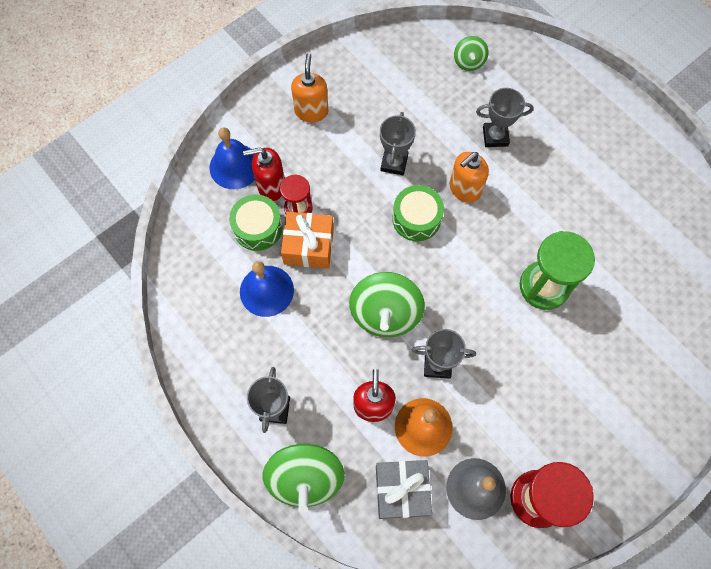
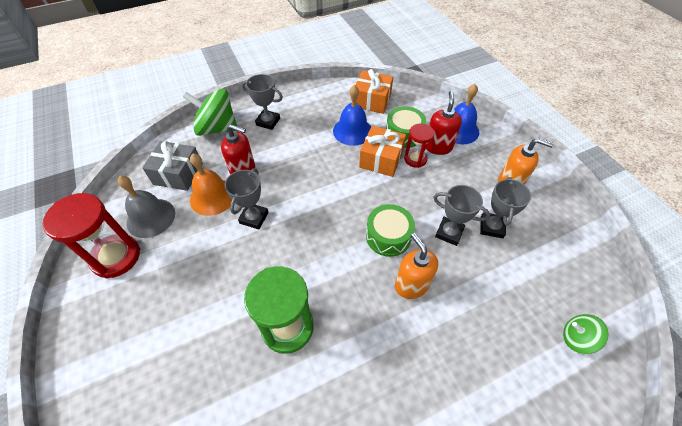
camera: 105 degrees right, 15 degrees down
green spinning top [349,272,425,337] -> none
grey trophy [476,88,533,147] -> grey trophy moved to [480,177,531,238]
none -> orange gift [355,69,393,114]

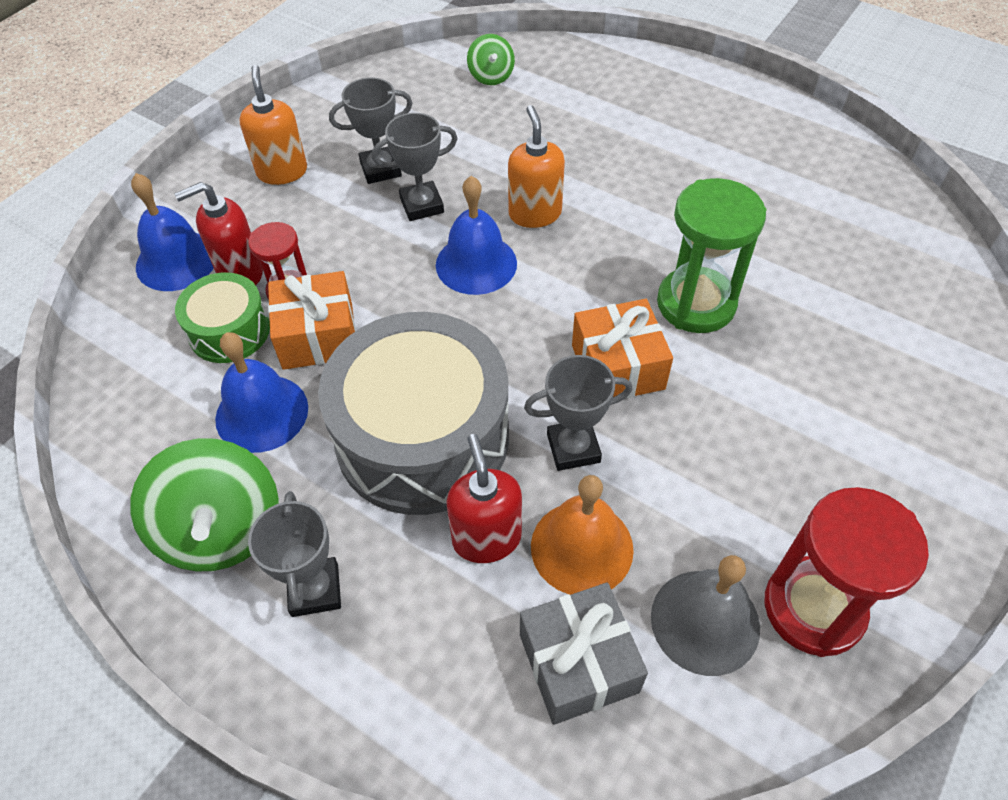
camera: 120 degrees left, 0 degrees up
green spinning top [183,88,237,136] -> green spinning top moved to [130,438,279,571]
orange gift [355,69,393,114] -> orange gift moved to [572,299,673,398]
green drum [366,204,415,257] -> blue bell [436,176,517,295]
orange soap dispenser [395,233,438,299] -> orange soap dispenser turned 135 degrees clockwise [508,105,565,228]
grey trophy [433,185,490,246] -> grey trophy turned 75 degrees clockwise [372,113,457,221]
none -> grey drum [318,312,509,515]

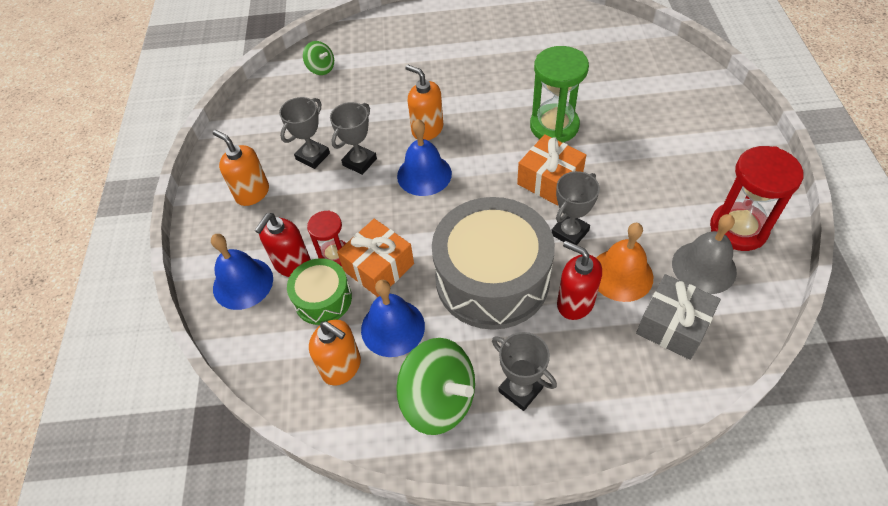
camera: 35 degrees left, 0 degrees up
none -> orange soap dispenser [309,320,361,386]

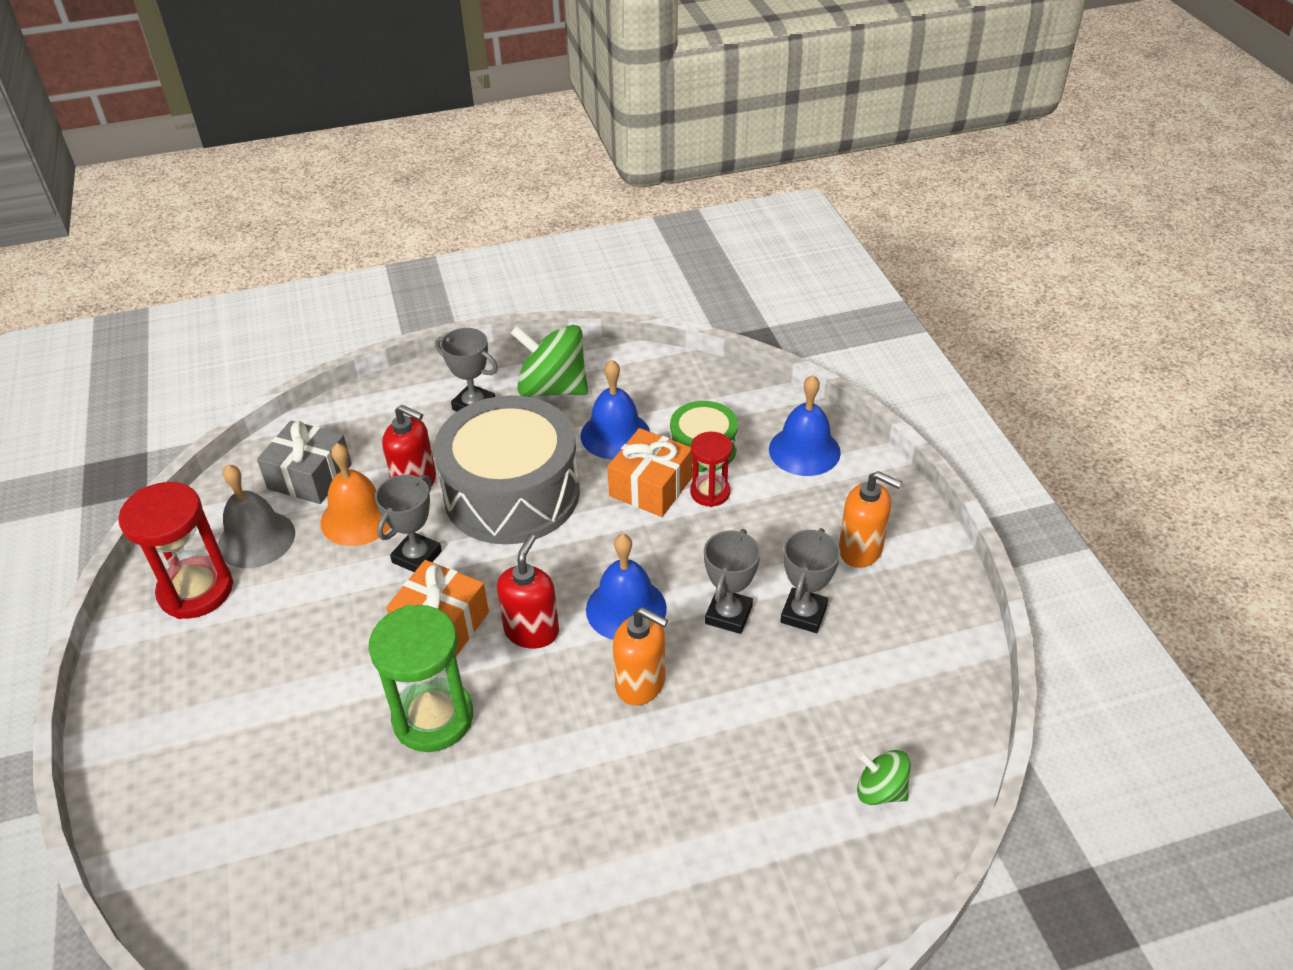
camera: 165 degrees right, 10 degrees down
red soap dispenser [255,213,311,277] -> red soap dispenser moved to [497,534,559,649]
orange soap dispenser [309,320,361,386] -> none

